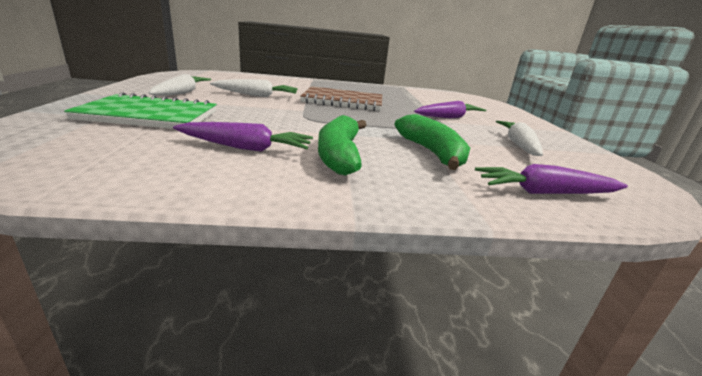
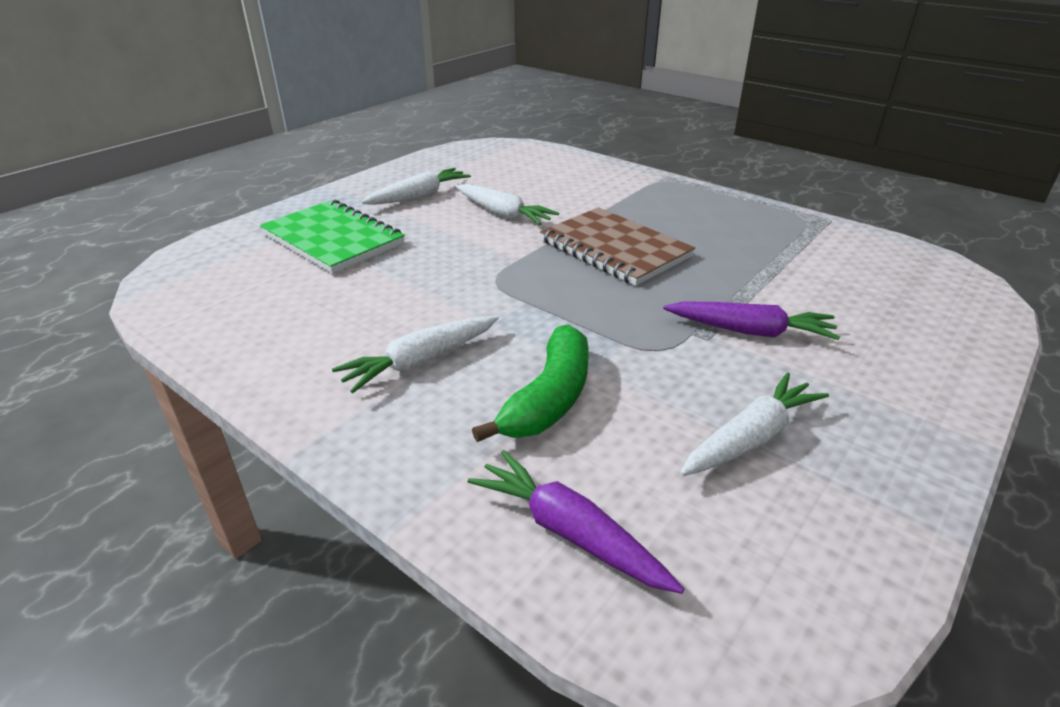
camera: 45 degrees right, 10 degrees up
purple carrot [173,122,313,152] -> none
green banana [318,115,366,175] -> white carrot [332,316,499,393]

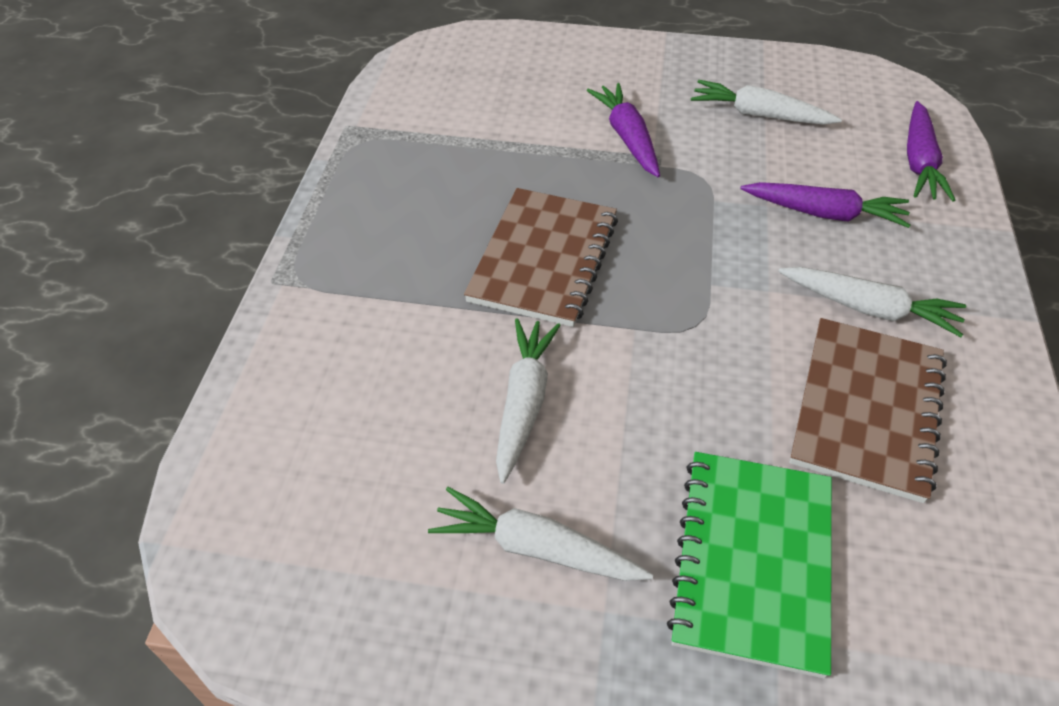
camera: 120 degrees left, 15 degrees up
green banana [472,325,589,442] -> purple carrot [740,182,910,228]
none -> brown notebook [790,318,947,503]

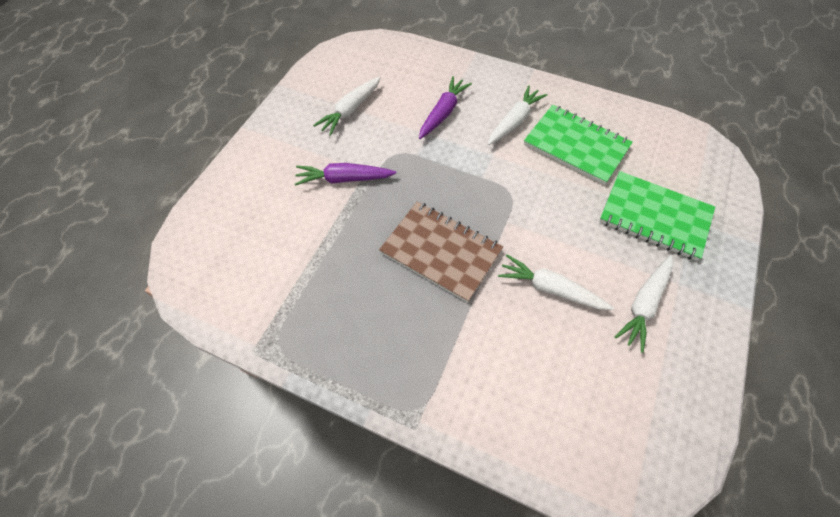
camera: 75 degrees left, 10 degrees up
brown notebook [790,318,947,503] -> green notebook [524,105,633,185]
purple carrot [907,101,955,202] -> none

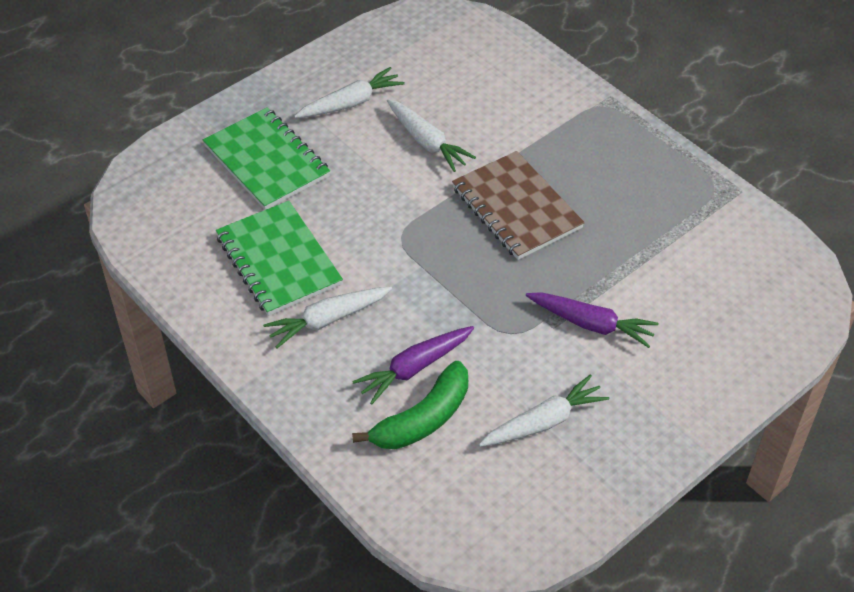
camera: 155 degrees left, 10 degrees down
none -> green banana [352,361,468,449]

